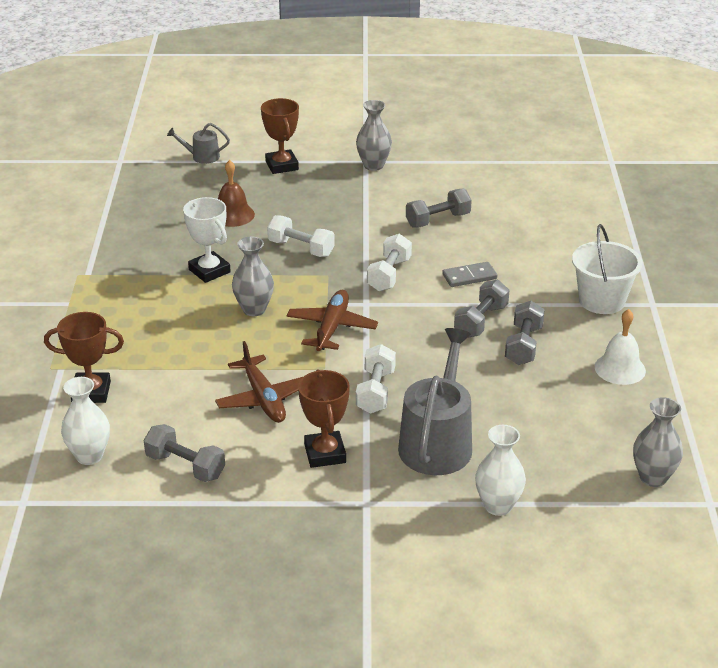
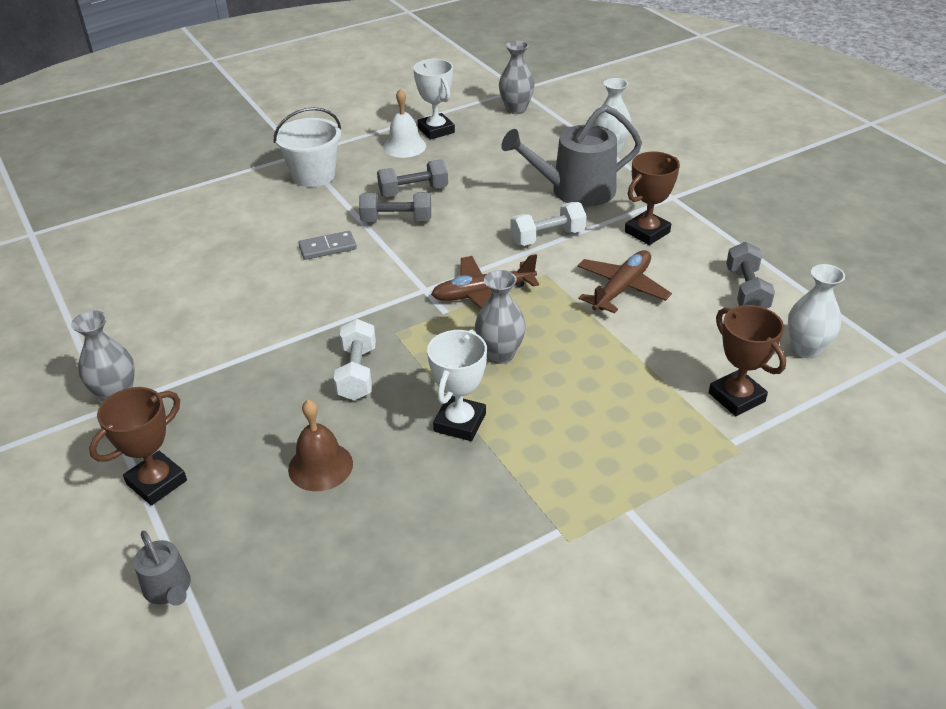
camera: 120 degrees left, 5 degrees up
white dumbbell [367,234,412,291] -> none
grey dumbbell [406,188,472,228] -> none
grey domino [442,262,497,287] -> grey domino turned 60 degrees counterclockwise [298,231,357,260]
none -> white trophy [413,59,455,140]

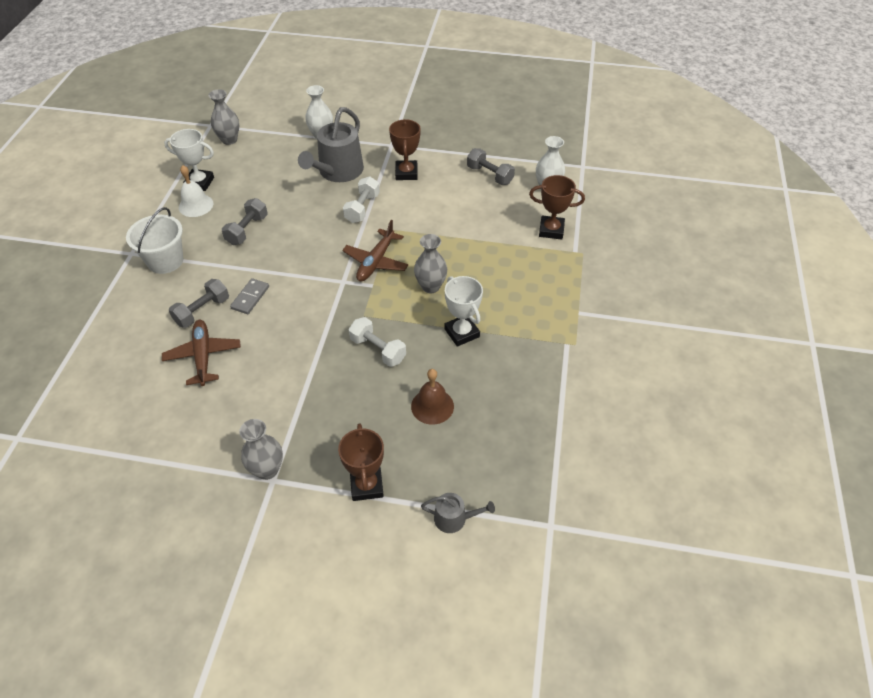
camera: 50 degrees left, 10 degrees up
grey dumbbell [359,192,431,222] -> grey dumbbell moved to [169,279,229,328]
brown plane [577,250,672,314] -> brown plane moved to [162,320,241,386]

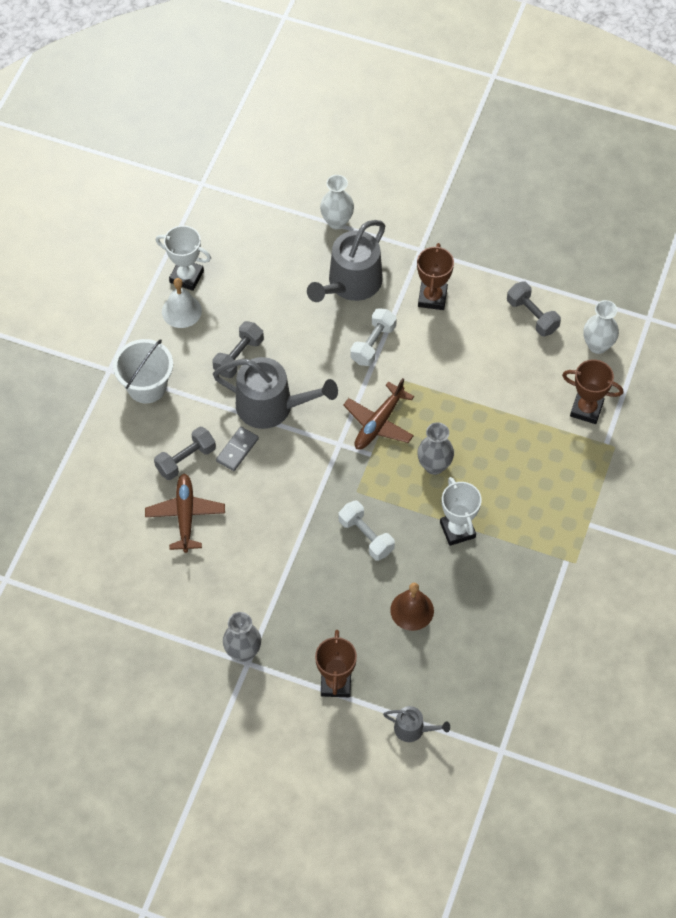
camera: 10 degrees right, 10 degrees up
grey vase [209,89,239,145] -> none
none -> grey watering can [213,357,338,429]

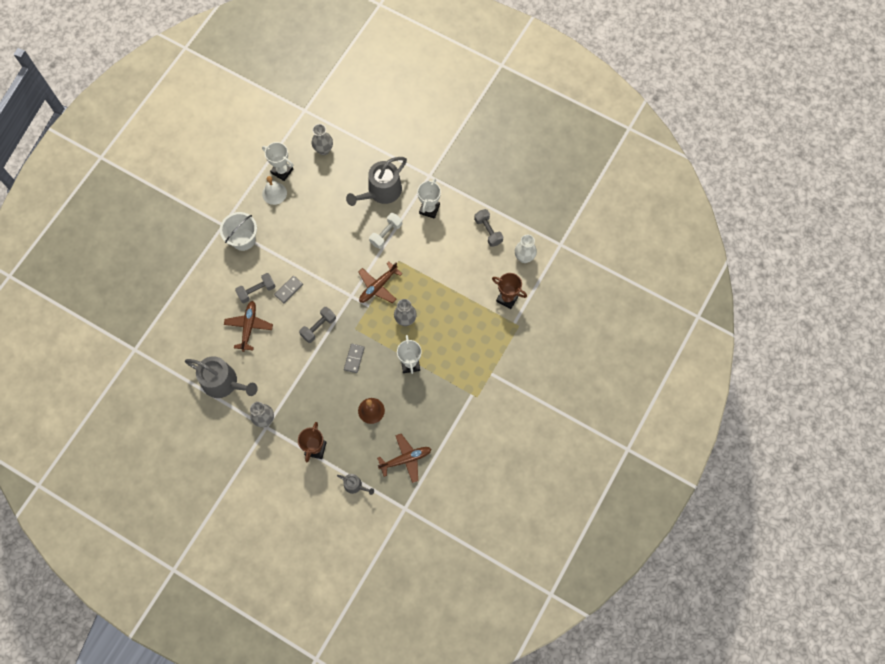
camera: 10 degrees right, 10 degrees up
grey dumbbell [213,321,264,378] -> grey dumbbell moved to [299,307,336,343]
grey watering can [213,357,338,429] -> grey watering can moved to [185,356,258,398]
white vase [320,175,354,229] -> none
white dumbbell [338,500,395,561] -> grey domino [344,344,365,373]
brown trophy [417,243,454,310] -> white trophy [417,178,441,219]
none -> grey vase [311,124,333,155]
none -> brown plane [377,434,431,483]

